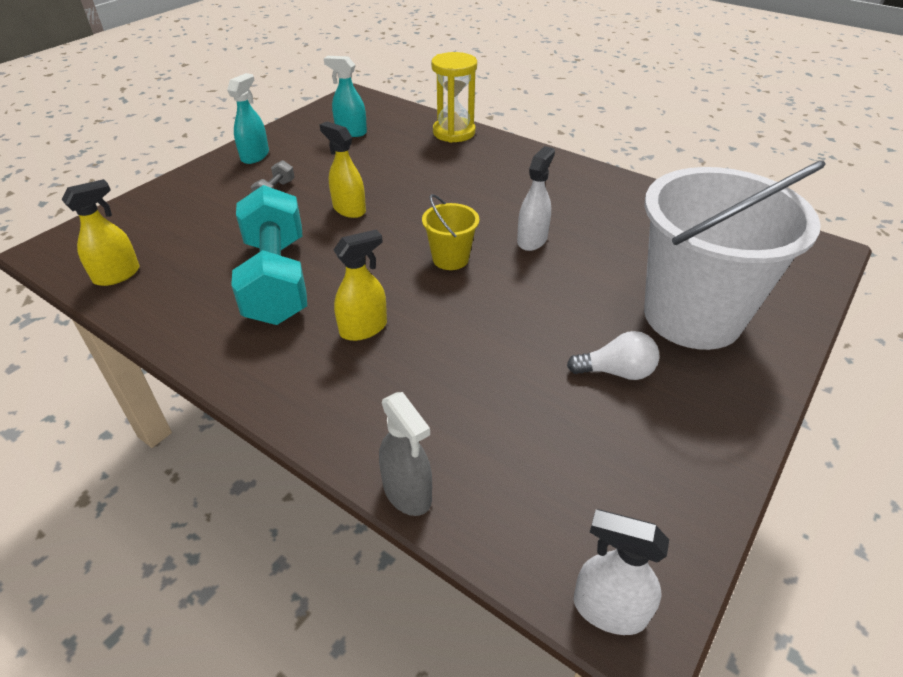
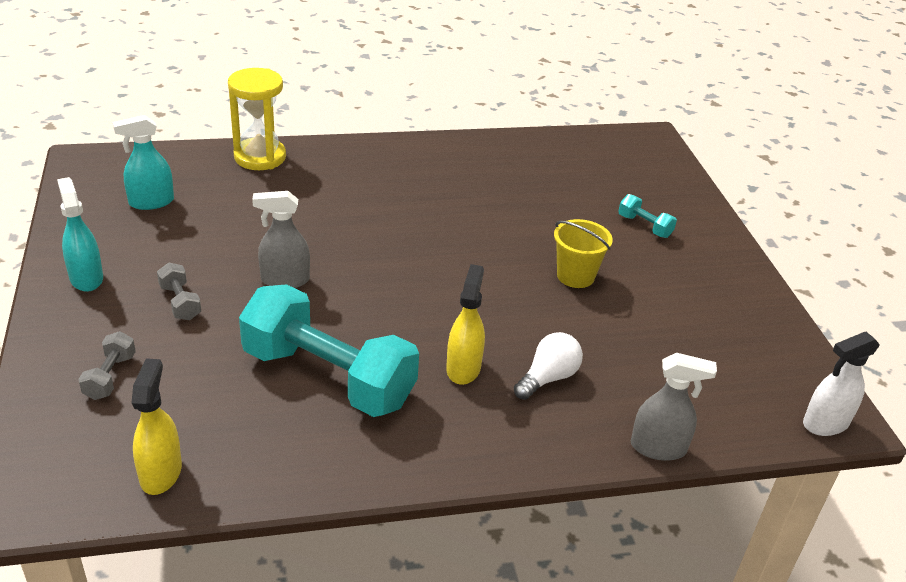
camera: 50 degrees left, 5 degrees down
yellow spray bottle [319,122,366,218] -> grey spray bottle [252,191,310,288]
yellow bucket [422,194,480,270] -> yellow bucket moved to [554,219,613,288]
white spray bottle [517,146,555,251] -> none
white light bulb [567,331,660,380] -> white light bulb moved to [514,332,583,400]
white bucket [644,160,826,350] -> turquoise dumbbell [618,194,677,238]
none -> grey dumbbell [78,331,136,400]

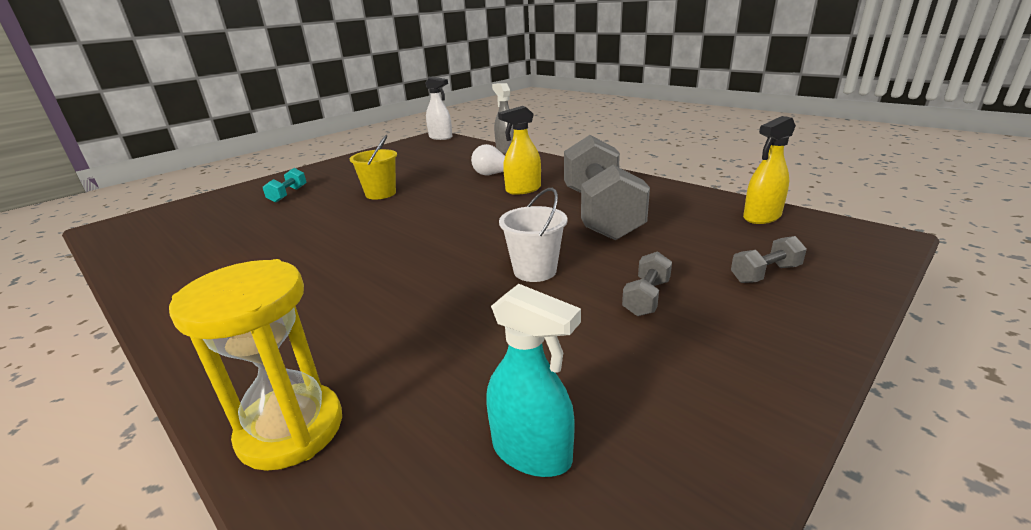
camera: 120 degrees left, 10 degrees down
turquoise spray bottle [57,177,103,292] -> none
turquoise dumbbell [239,284,419,417] -> grey dumbbell [564,135,650,240]
grey spray bottle [252,191,310,288] -> white bucket [499,188,567,282]

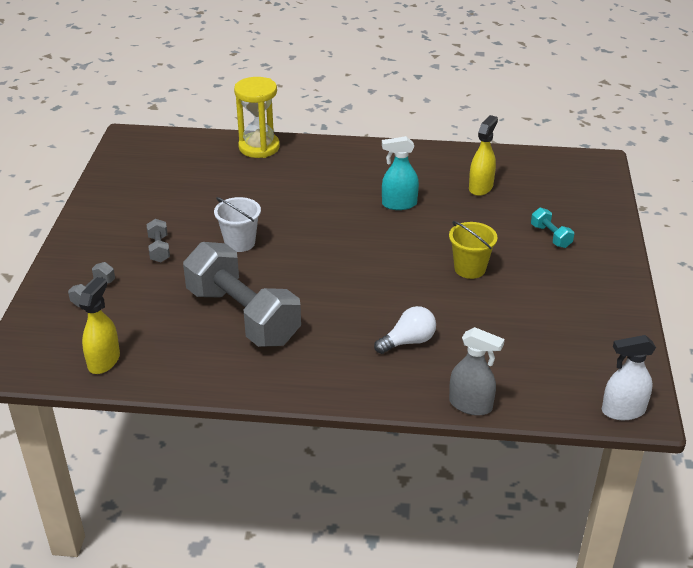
camera: 140 degrees right, 10 degrees up
turquoise spray bottle [486,284,581,477] -> turquoise spray bottle moved to [382,136,419,210]
yellow spray bottle [498,106,541,195] -> yellow spray bottle moved to [469,115,498,196]

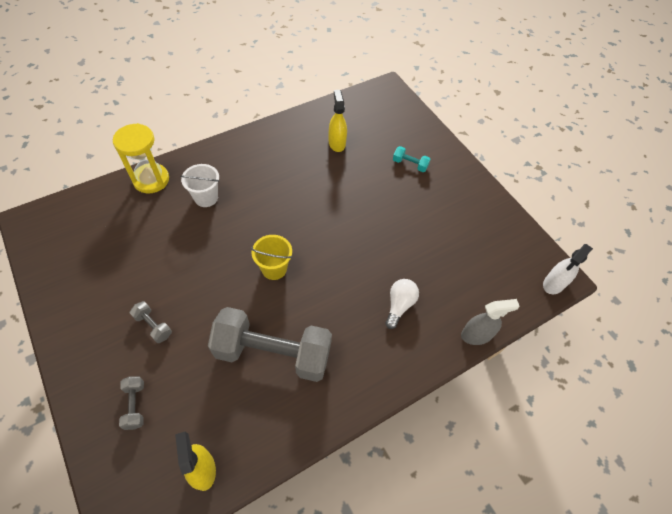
camera: 40 degrees left, 20 degrees up
white bucket [214,197,261,252] -> white bucket moved to [180,164,219,207]
turquoise spray bottle [382,136,419,210] -> none
yellow bucket [449,221,498,279] -> yellow bucket moved to [251,235,292,280]

